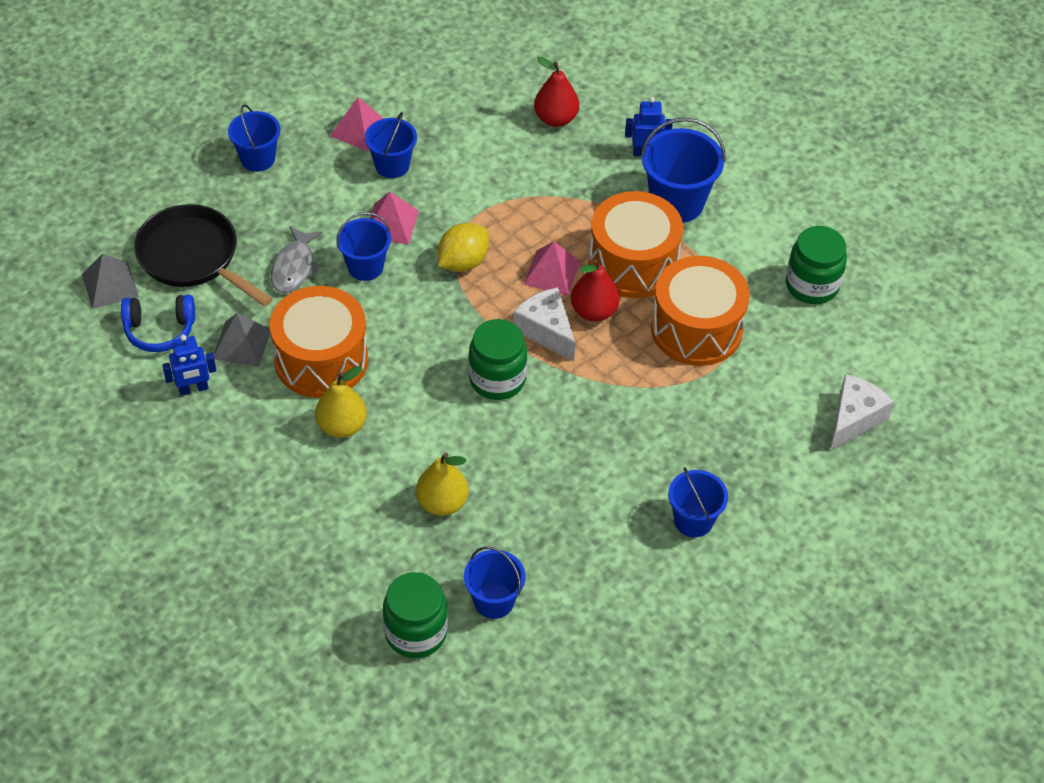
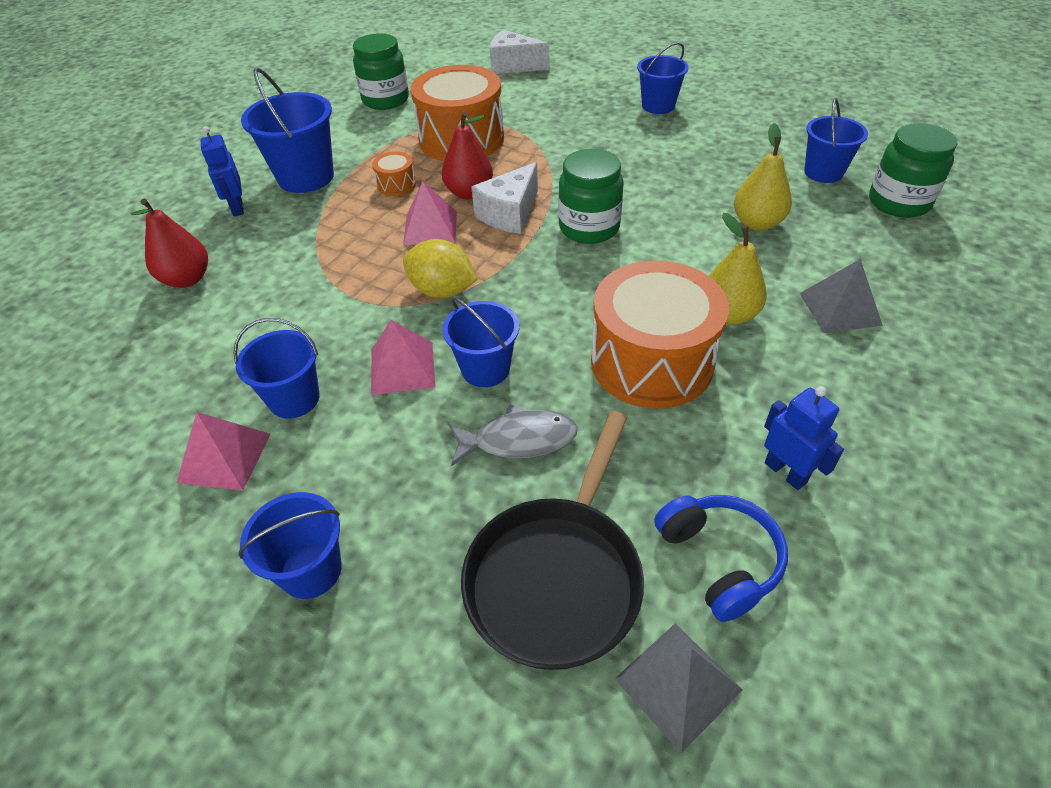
camera: 105 degrees left, 5 degrees down
grey pyramid [213,313,270,367] -> grey pyramid moved to [799,259,883,333]
orange drum [589,191,683,298] -> orange drum [372,152,416,196], size x0.43

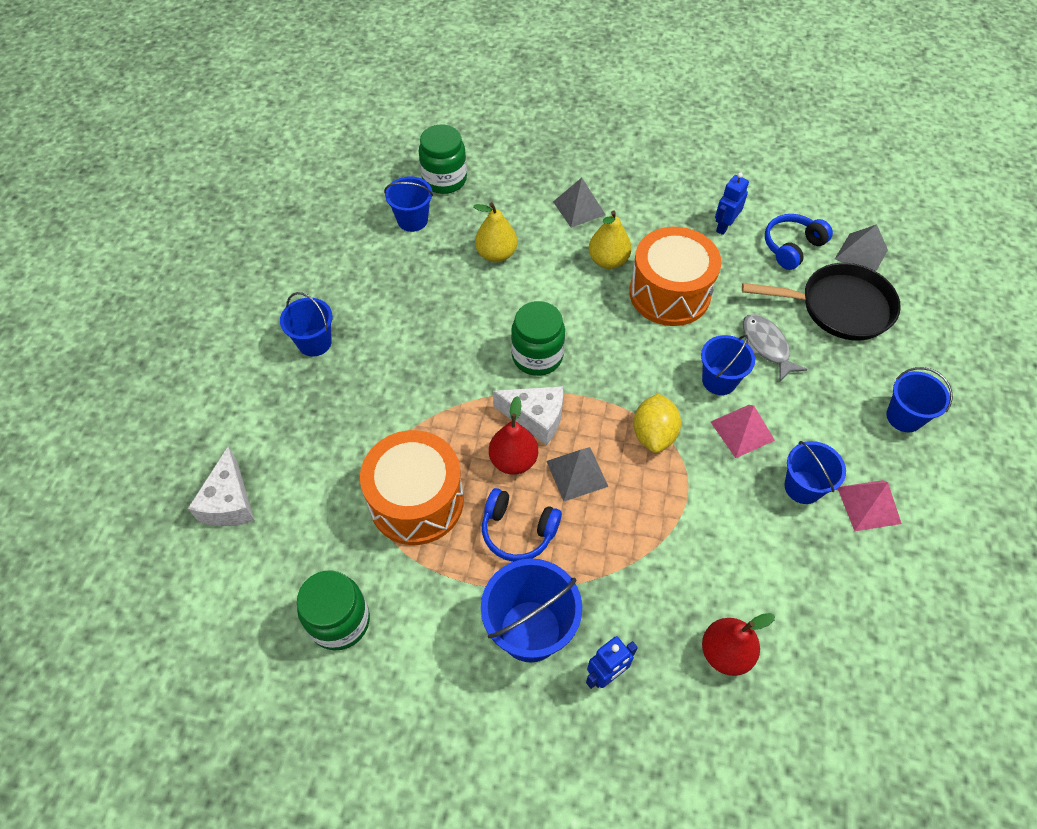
camera: 110 degrees left, 10 degrees up
orange drum [372,152,416,196] -> blue headphones [482,488,562,562]
pink pyramid [403,181,457,245] -> grey pyramid [546,447,608,501]

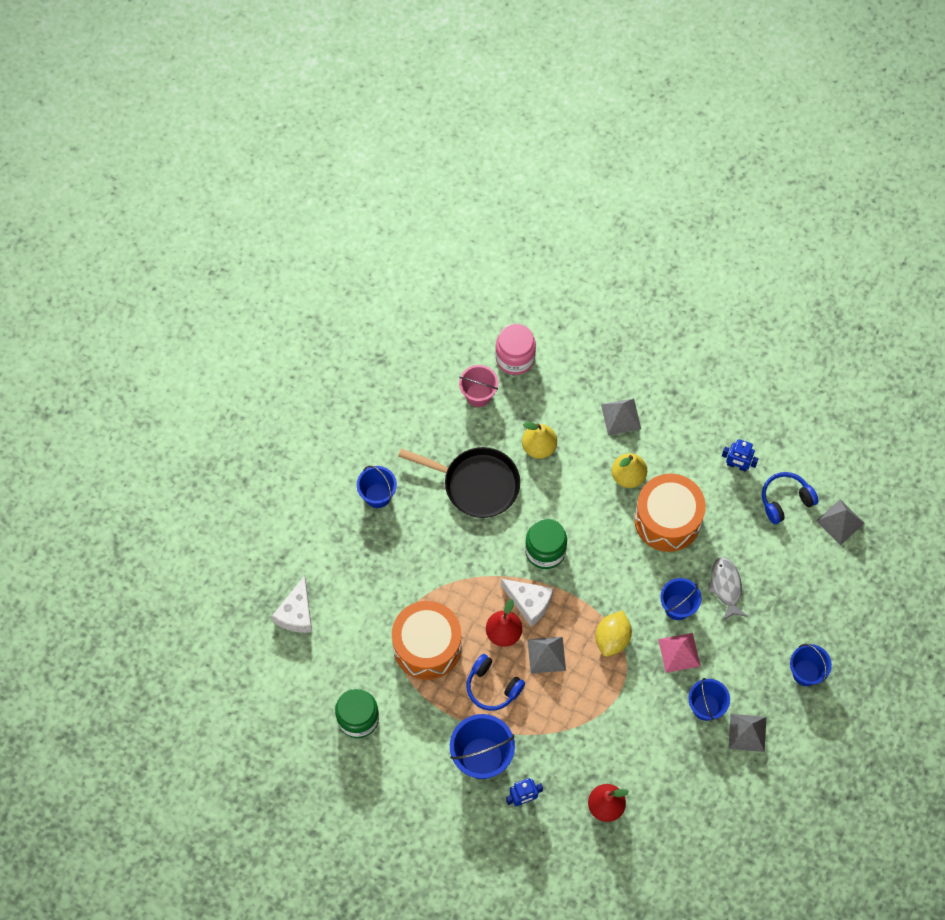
camera: 15 degrees right, 10 degrees up
blue bucket [384,176,433,232] -> pink bucket [459,365,498,407]
green jar [419,125,467,194] -> pink jar [495,324,536,375]
blue robot [715,172,749,235] -> blue robot turned 120 degrees counterclockwise [722,439,759,472]
black pan [742,263,901,340] -> black pan moved to [398,447,520,518]
pink pyramid [838,480,902,531] -> grey pyramid [729,714,766,752]

